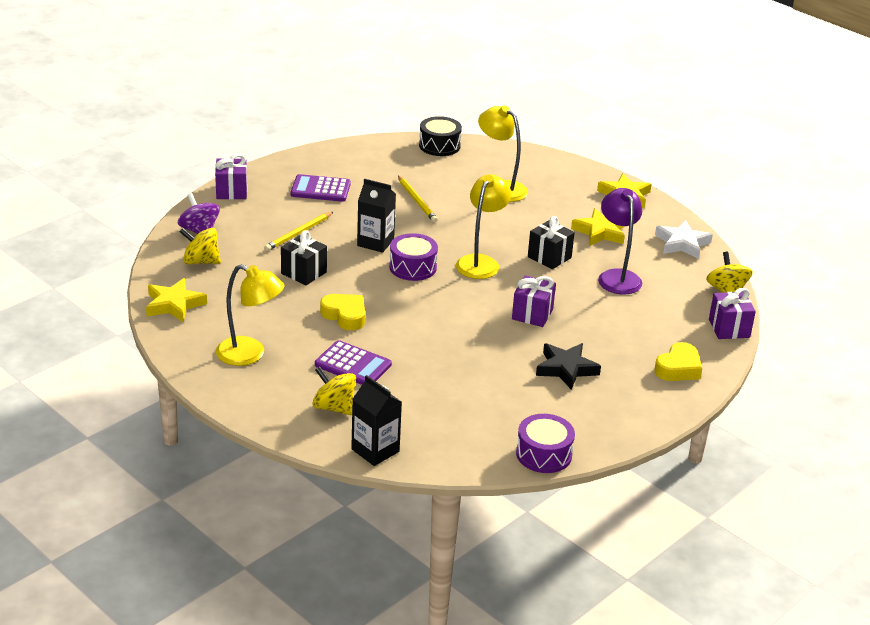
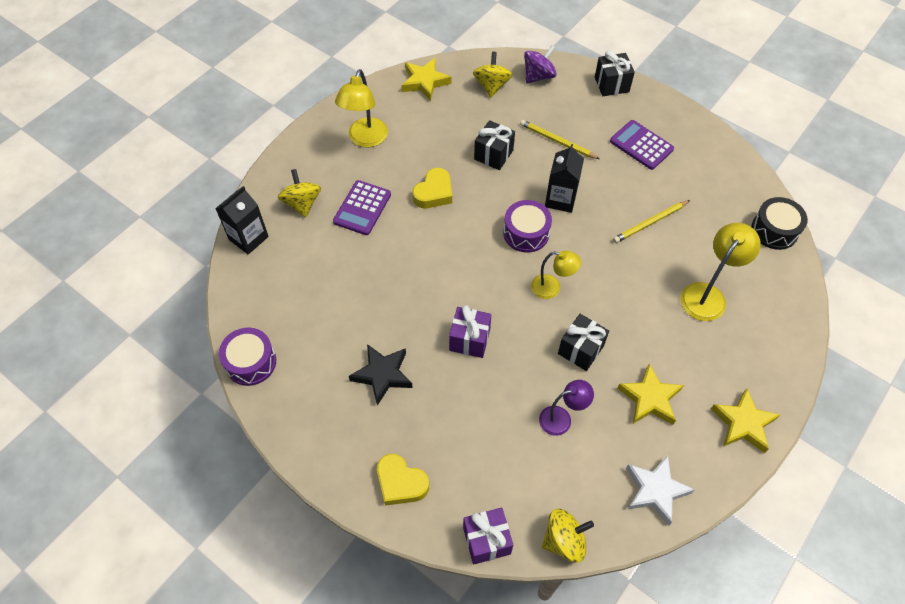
camera: 85 degrees right, 25 degrees up
purple gift [215,154,247,200] -> black gift [595,51,635,96]
purple calculator [291,174,351,202] -> purple calculator turned 45 degrees counterclockwise [610,120,674,170]
yellow spinning top [312,367,356,415] -> yellow spinning top turned 45 degrees counterclockwise [278,169,321,218]
yellow lamp [456,174,511,279] -> yellow lamp [531,251,581,299], size x0.66
purple lamp [598,188,642,294] -> purple lamp [539,380,594,436], size x0.66

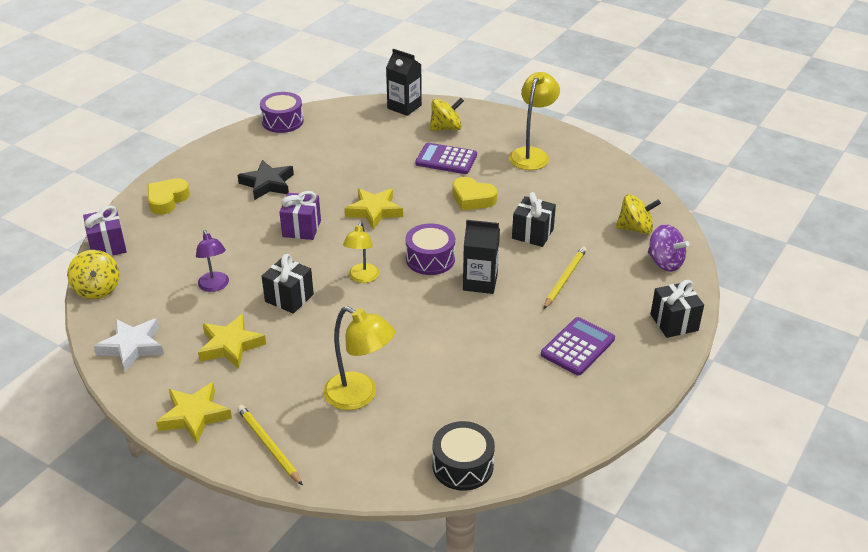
camera: 85 degrees right, 20 degrees down
yellow lamp [335,69,388,147] -> yellow lamp turned 105 degrees clockwise [509,72,560,170]
yellow star [401,58,451,101] -> yellow star moved to [345,188,403,230]
yellow pencil [613,200,690,243] -> yellow pencil moved to [237,405,303,486]

